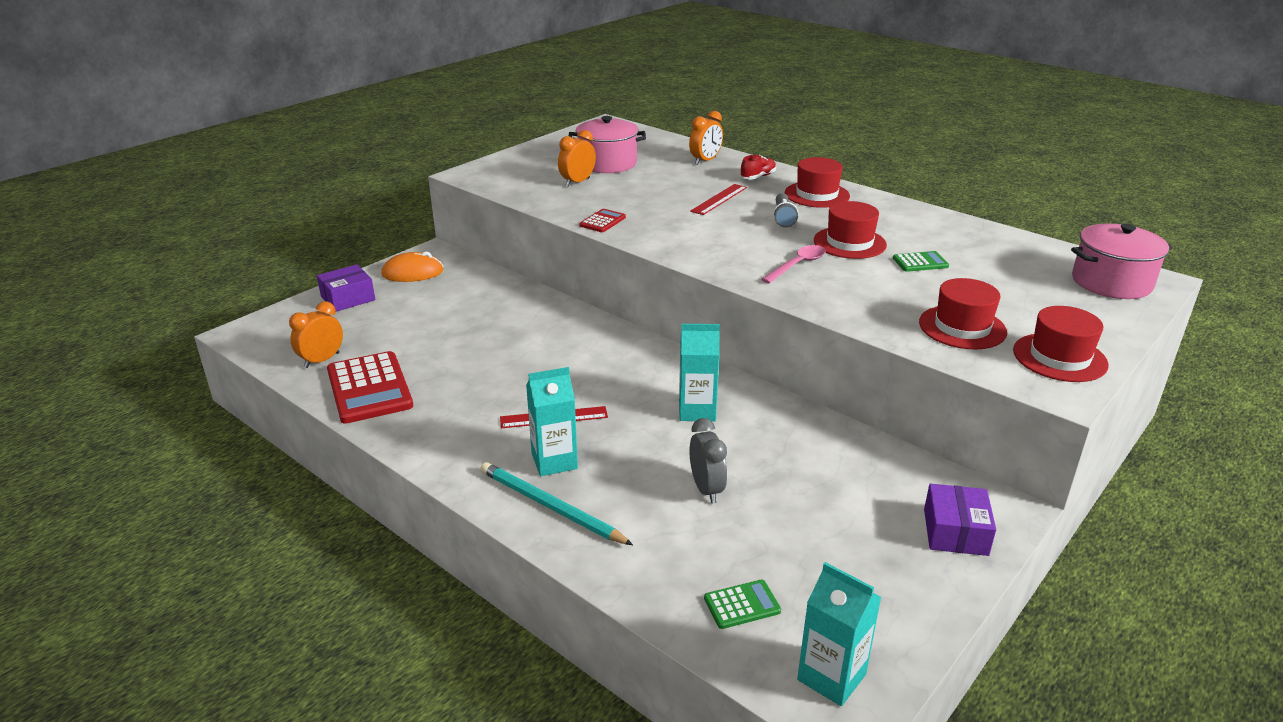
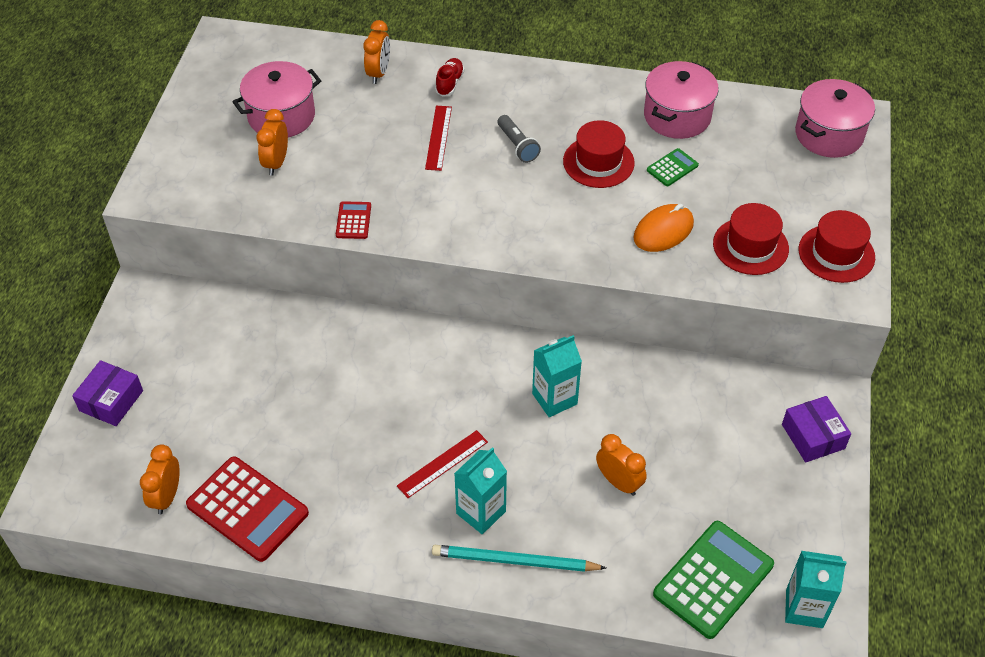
camera: 30 degrees left, 20 degrees up
orange mouse [381,251,444,282] -> orange mouse moved to [633,204,694,252]
grey clock [689,418,727,503] -> orange clock [596,434,647,496]
green calculator [704,580,781,629] -> green calculator [653,521,774,639], size x2.07
pink spoon [761,245,826,283] -> none
red hat [785,157,850,208] -> none
none -> pink pot [644,61,719,139]

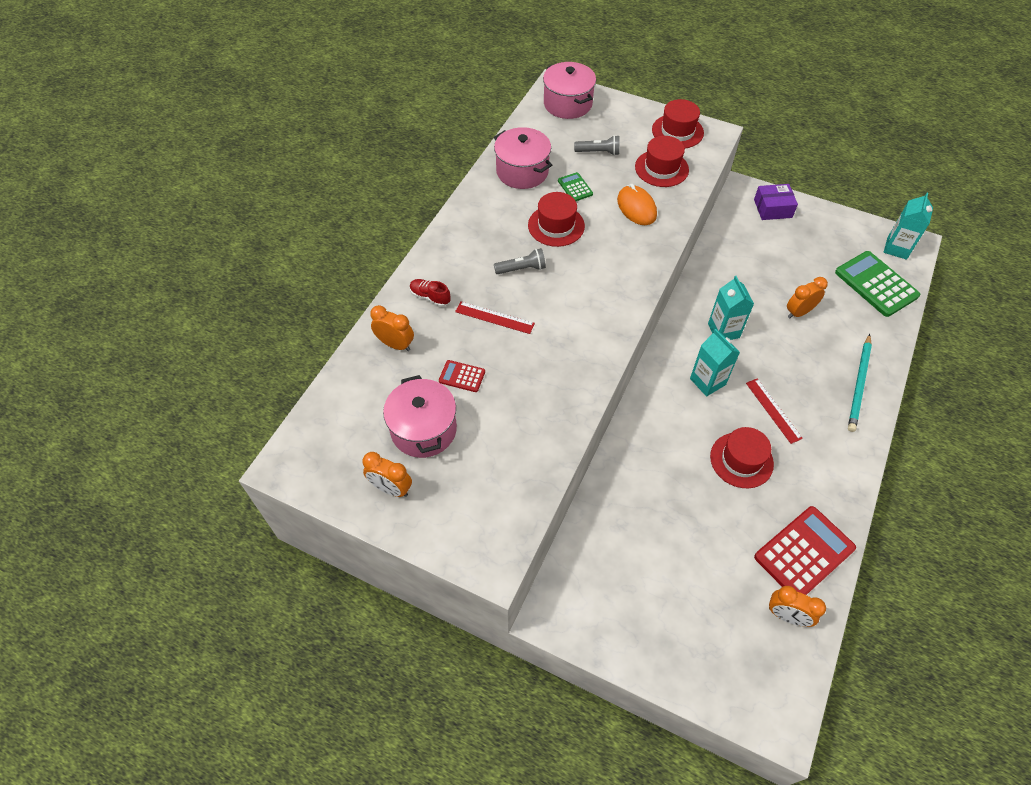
camera: 75 degrees left, 5 degrees up
purple box [72,360,143,426] -> none
orange clock [256,109,288,175] -> orange clock moved to [362,452,412,497]
red calculator [336,201,371,239] -> red calculator moved to [439,360,485,392]
turquoise carton [454,447,507,534] -> turquoise carton moved to [690,329,740,397]
none -> grey flashlight [574,135,619,155]
none -> red hat [710,427,774,488]

